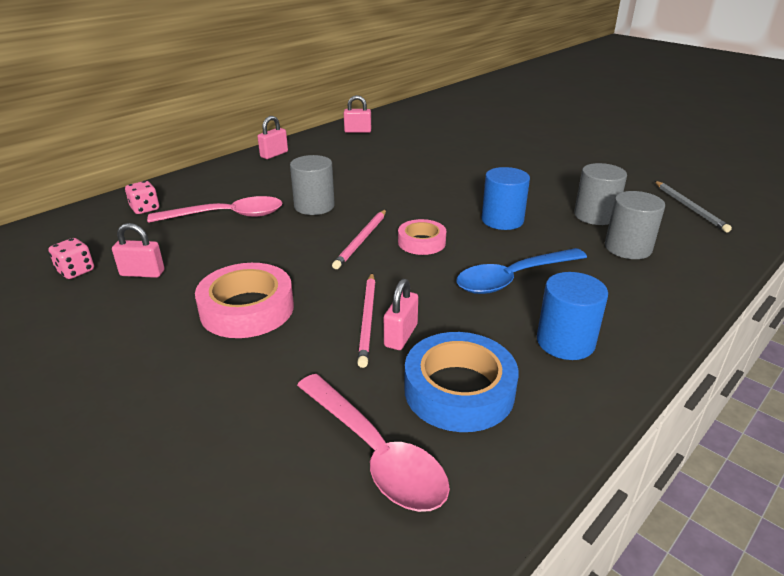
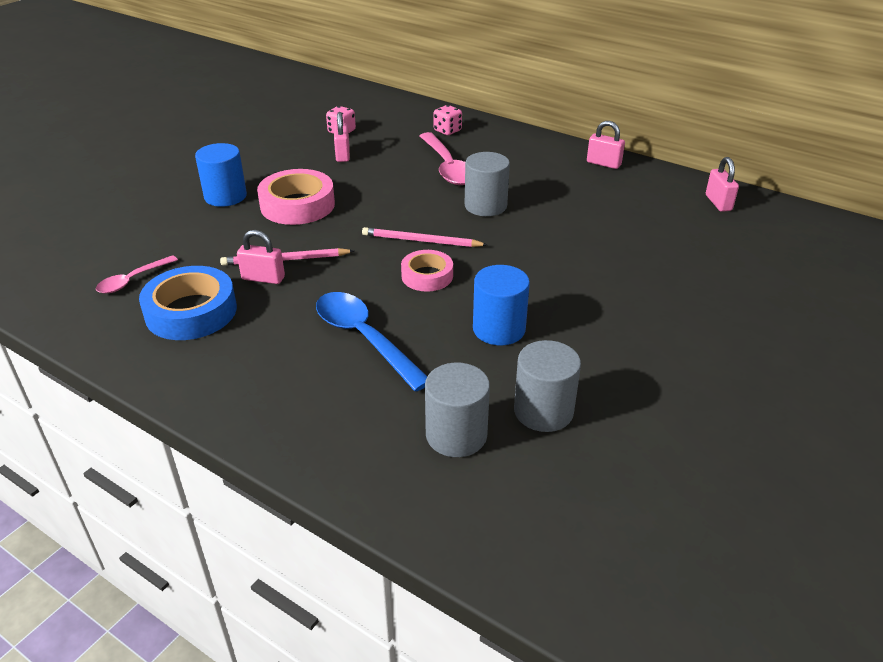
camera: 80 degrees right, 5 degrees up
pink spoon [297,374,450,512] -> pink spoon [96,255,178,294], size x0.57
blue cylinder [537,272,608,360] -> blue cylinder moved to [195,143,247,207]
grey pencil [655,181,732,233] -> none

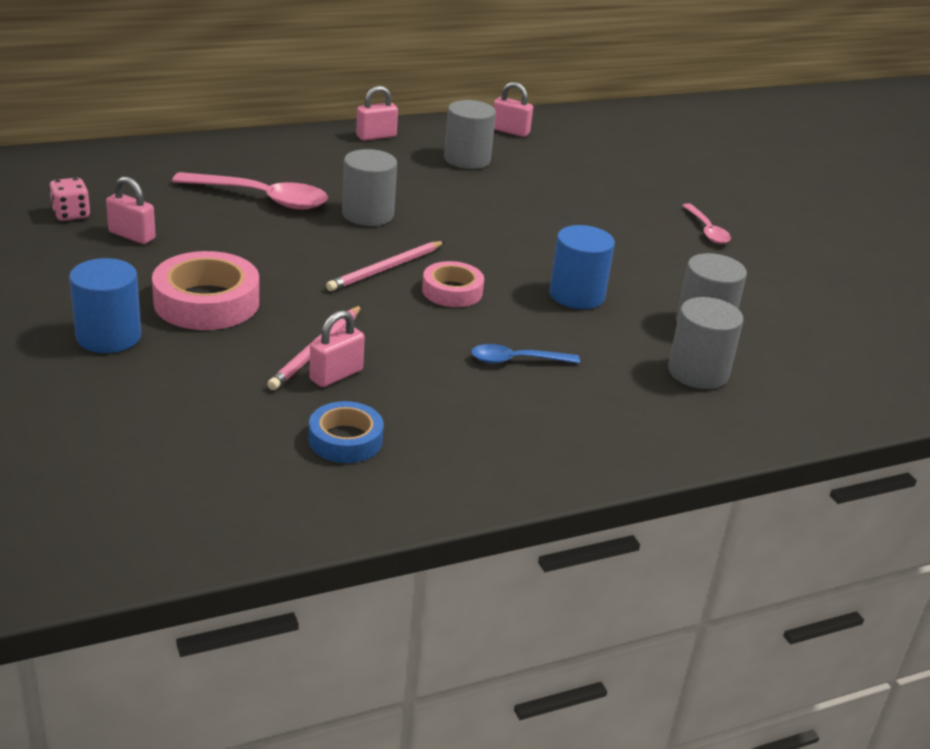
camera: 60 degrees left, 5 degrees down
pink spoon [96,255,178,294] -> pink spoon moved to [682,203,731,244]
blue tape [139,266,237,340] -> blue tape [309,401,384,463], size x0.62
blue spoon [316,292,427,392] -> blue spoon [471,344,580,364], size x0.57
pink dice [433,105,462,135] -> none
none -> grey cylinder [444,100,496,169]

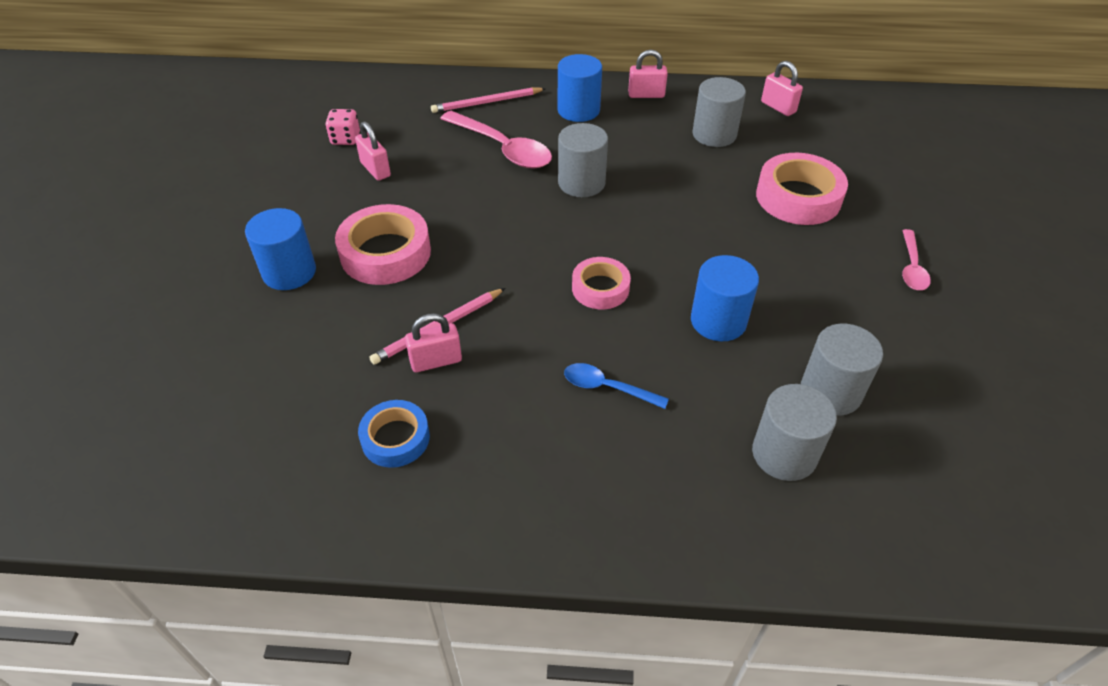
camera: 30 degrees right, 15 degrees up
pink pencil [326,241,445,291] -> pink pencil moved to [431,87,546,113]
none -> blue cylinder [558,54,602,122]
none -> pink tape [756,153,848,225]

